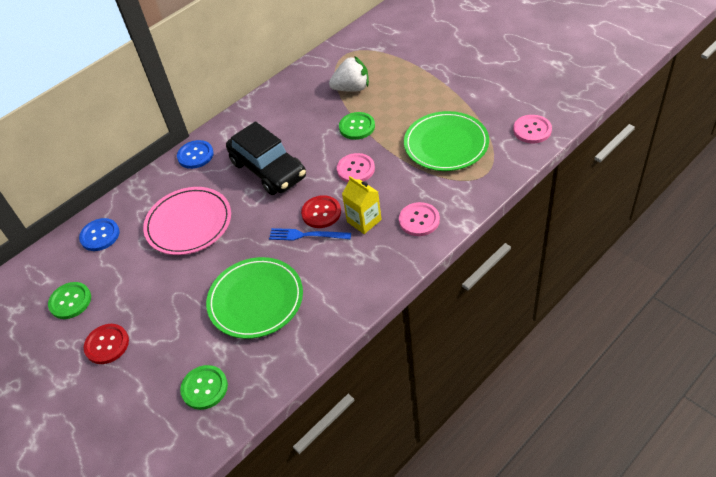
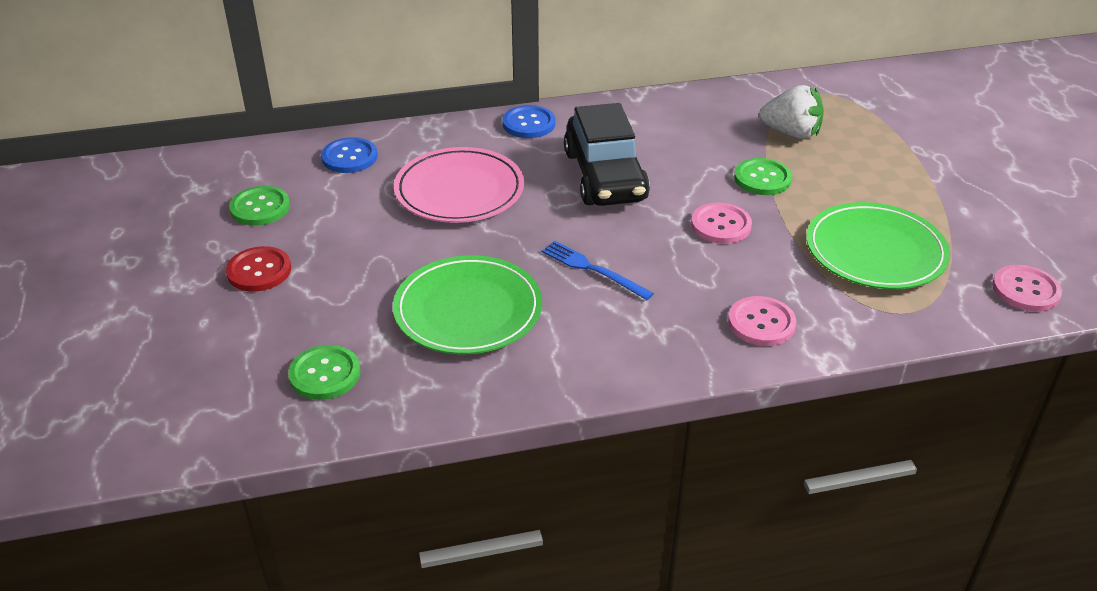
camera: 25 degrees right, 10 degrees down
red button [301,195,341,228] -> none
yellow carton [342,176,382,234] -> none

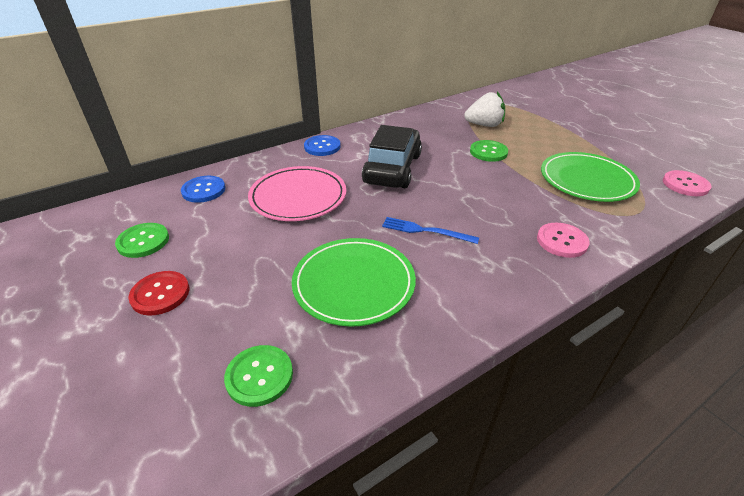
camera: 20 degrees left, 0 degrees up
black car [564,103,650,206] -> black car turned 135 degrees counterclockwise [362,125,422,188]
pink button [691,203,752,244] -> none

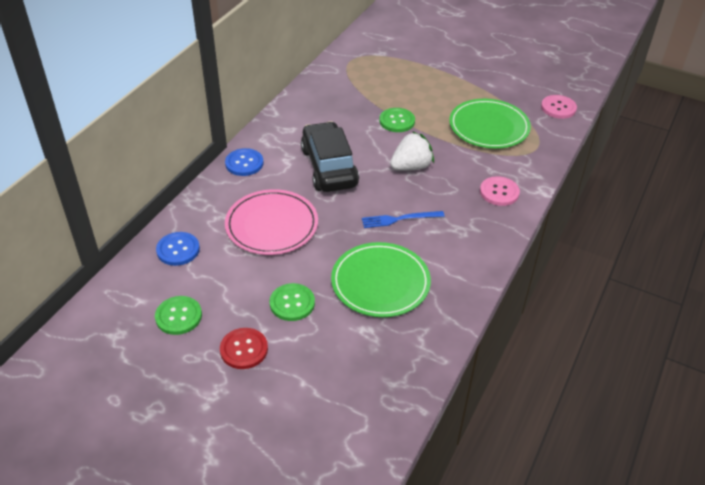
camera: 30 degrees left, 5 degrees up
green button [224,345,293,407] -> green button moved to [270,283,315,321]
white strawberry [464,92,505,127] -> white strawberry moved to [390,131,434,171]

